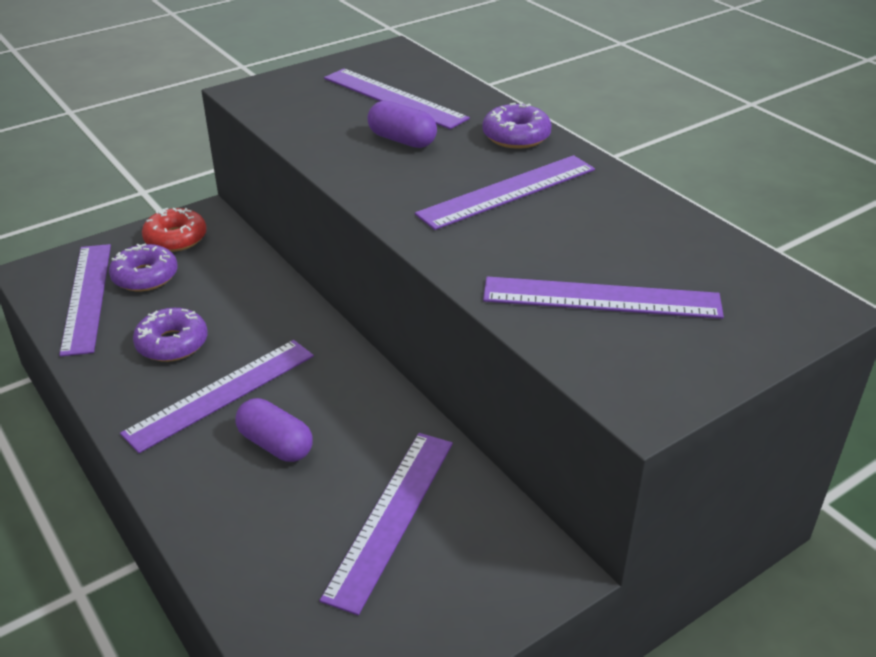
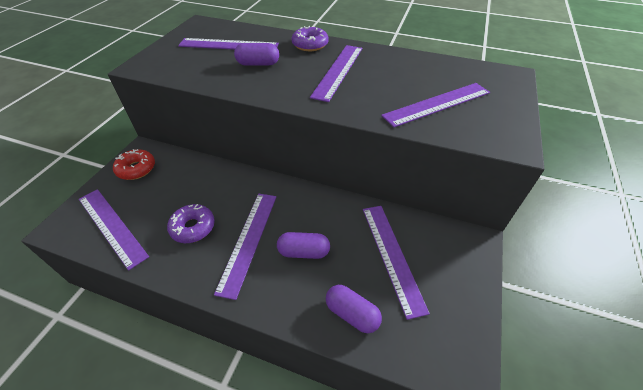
camera: 35 degrees left, 10 degrees up
purple donut [109,243,178,291] -> none
none -> purple capsule [326,285,382,333]

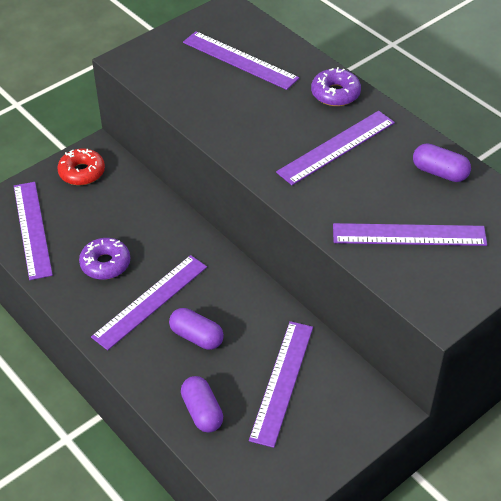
camera: 30 degrees right, 0 degrees up
purple capsule [234,43,279,66] -> purple capsule moved to [413,143,471,182]

